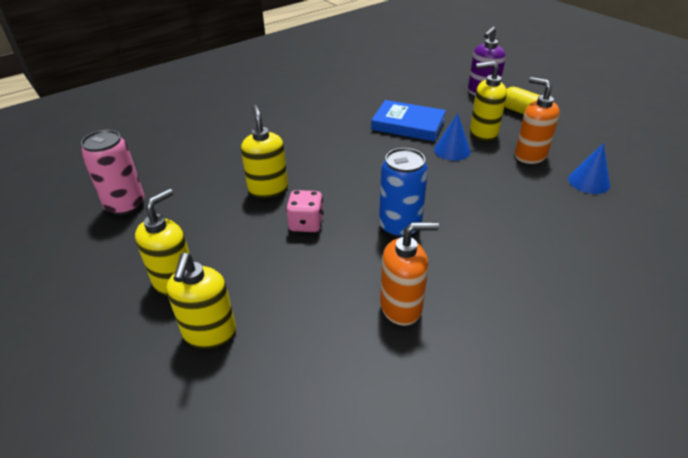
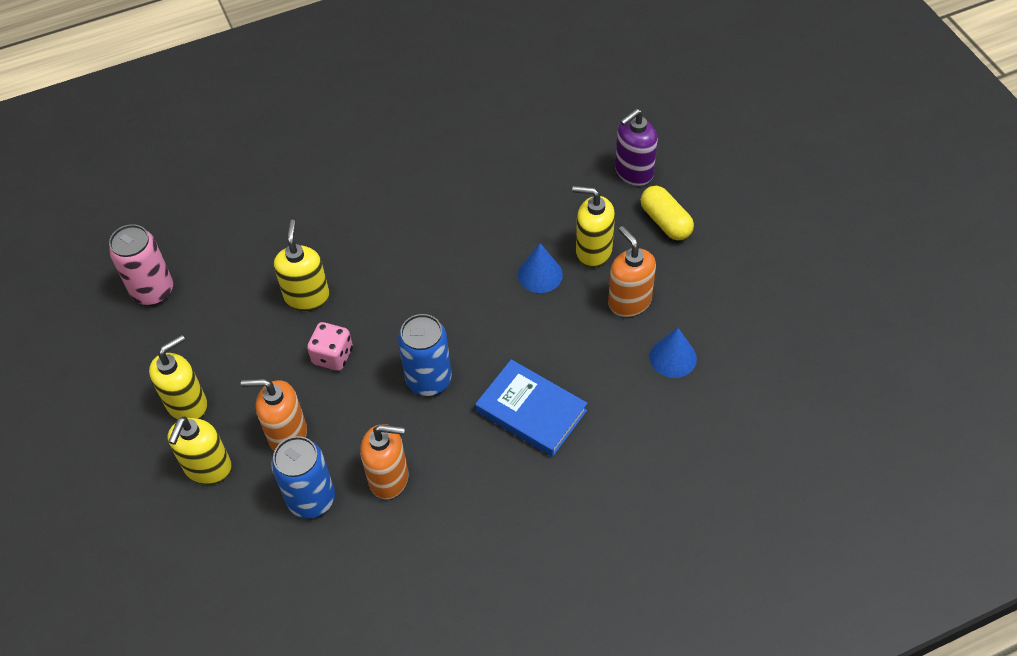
camera: 15 degrees right, 15 degrees up
blue book [371,100,446,141] -> blue book moved to [476,359,587,457]
none -> orange soap dispenser [241,379,307,451]
none -> blue can [271,436,335,519]

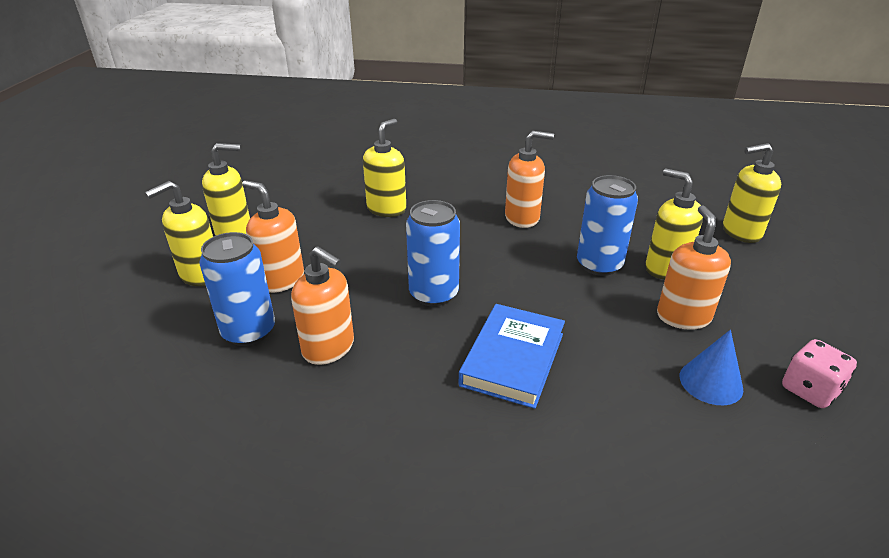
camera: 30 degrees right, 20 degrees down
pink can [109,224,173,305] -> none
pink dice [307,322,353,371] -> pink dice moved to [782,339,857,408]
blue book [476,359,587,457] -> blue book turned 45 degrees clockwise [459,304,565,409]
blue cone [518,243,563,293] -> blue can [577,175,638,276]
purple soap dispenser [615,109,658,186] -> yellow soap dispenser [723,143,781,243]
yellow capsule [641,186,694,240] -> none
none -> orange soap dispenser [505,131,554,228]

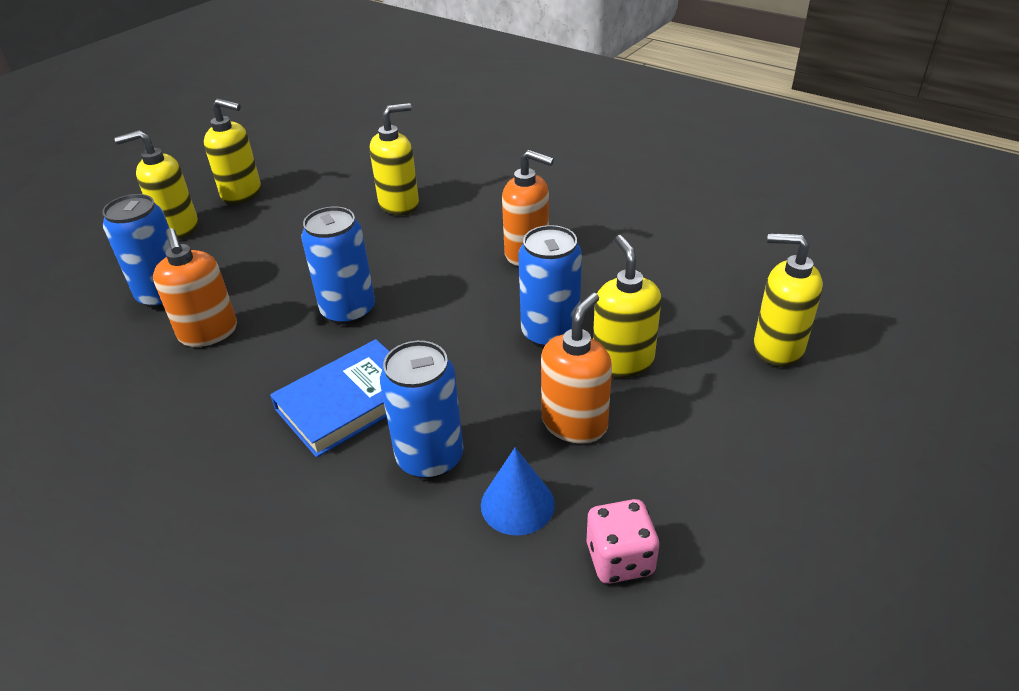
camera: 30 degrees right, 5 degrees up
orange soap dispenser [242,180,304,293] -> none
none -> blue can [380,341,464,479]

